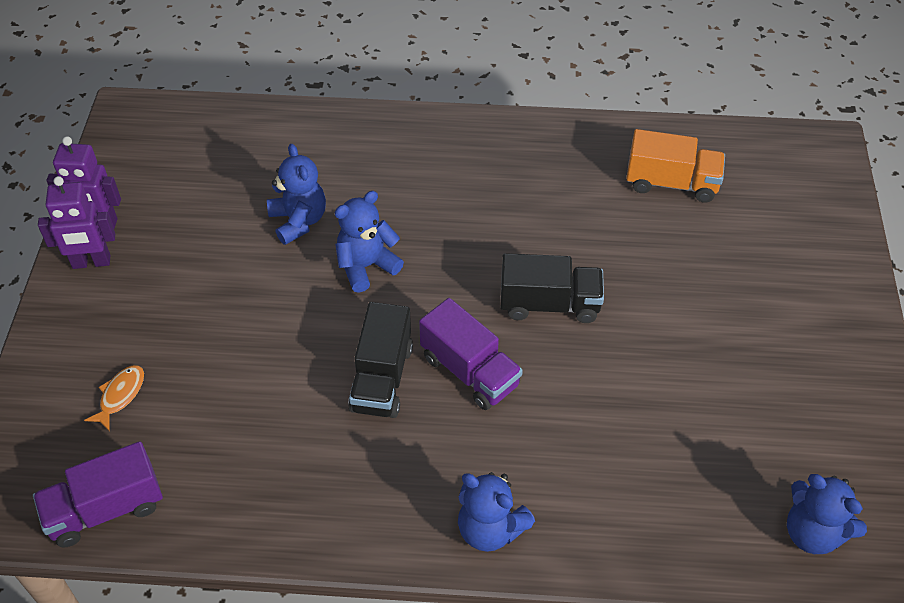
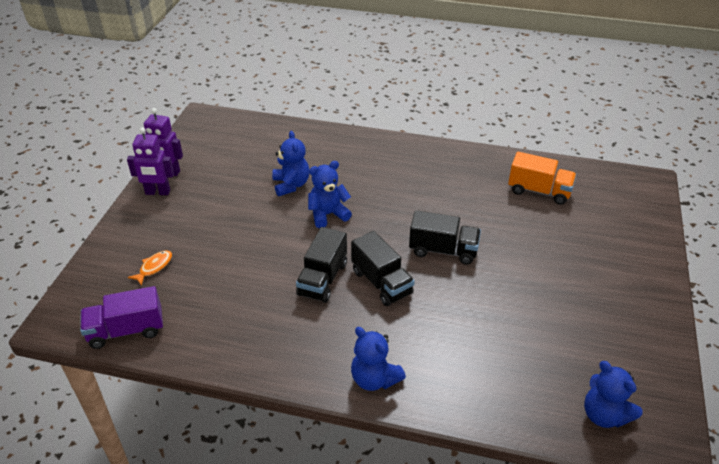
camera: 10 degrees right, 10 degrees down
purple truck [419,298,523,410] -> black truck [351,231,415,306]

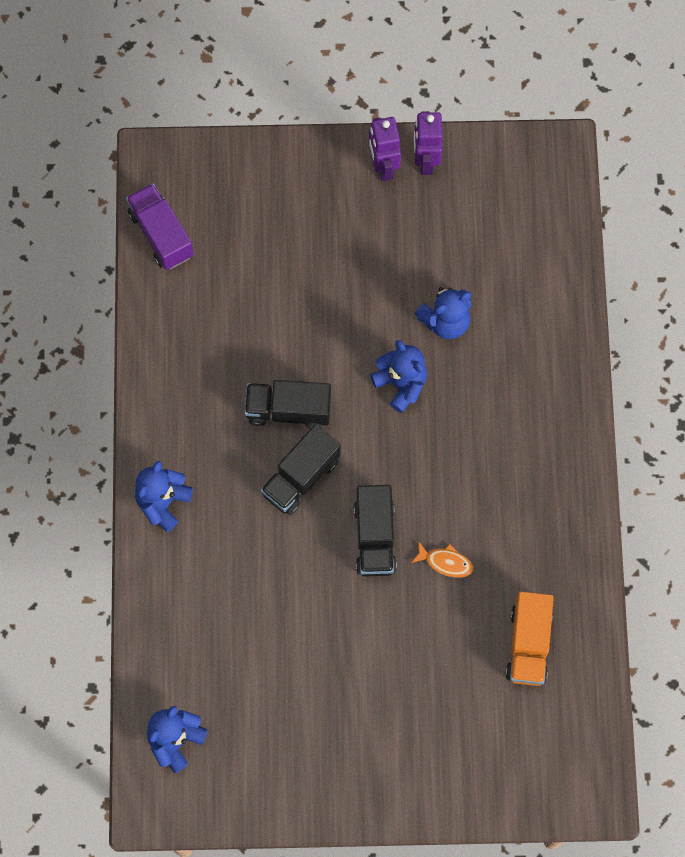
camera: 75 degrees right, 30 degrees up
orange fish [128,250,172,286] -> orange fish moved to [411,541,473,578]

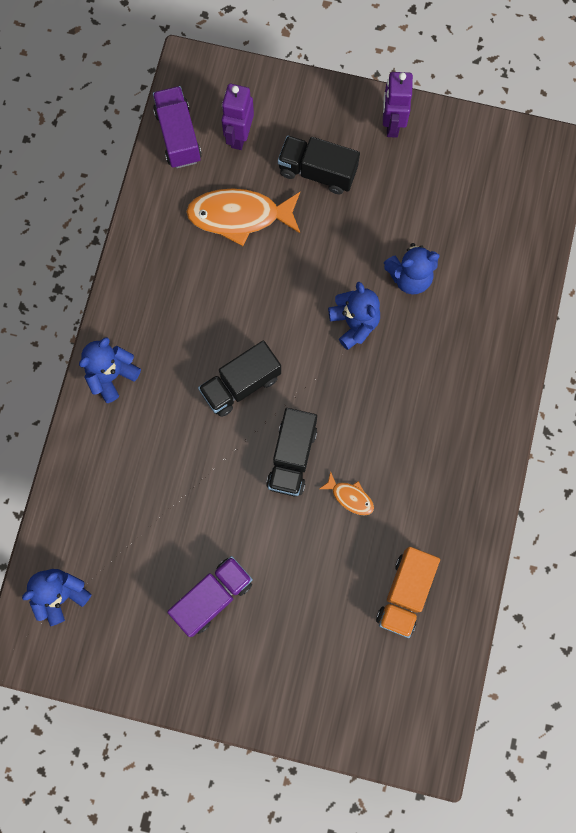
camera: 15 degrees right, 5 degrees up
black truck [244,380,331,429] -> black truck moved to [278,136,360,194]
purple robot [414,111,442,175] -> purple robot moved to [222,84,254,150]
none -> purple truck [167,556,253,637]
none -> orange fish [186,188,300,246]

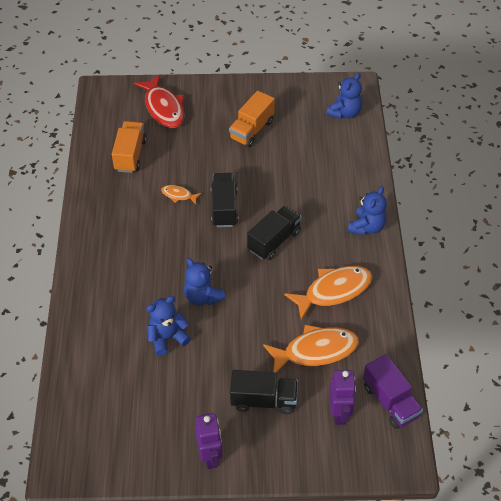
camera: 165 degrees right, 25 degrees down
purple truck [167,556,253,637] -> orange truck [229,91,275,147]
none -> red fish [134,74,184,128]
none -> orange fish [284,266,372,320]

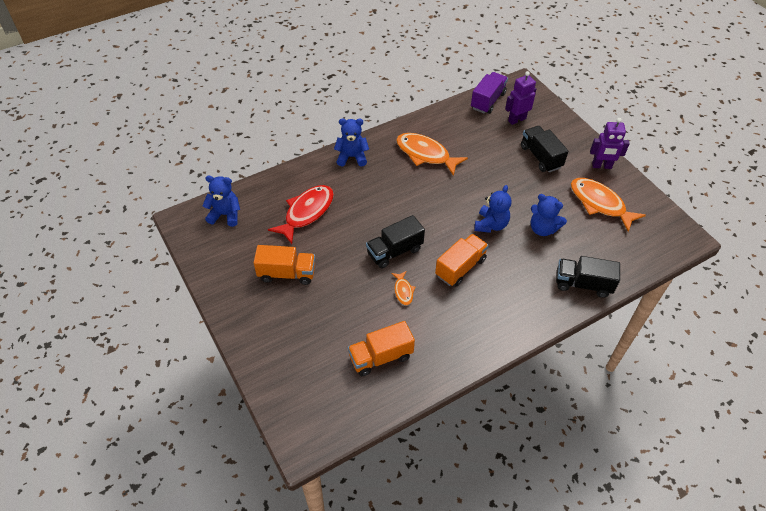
camera: 120 degrees left, 0 degrees up
red fish [134,74,184,128] -> red fish moved to [268,185,334,244]
purple robot [195,413,223,469] -> purple robot turned 135 degrees counterclockwise [590,118,630,169]
black truck [247,205,302,260] -> black truck moved to [556,256,620,298]
orange fish [263,325,359,373] -> orange fish moved to [571,178,646,232]
none -> orange truck [435,234,489,287]

